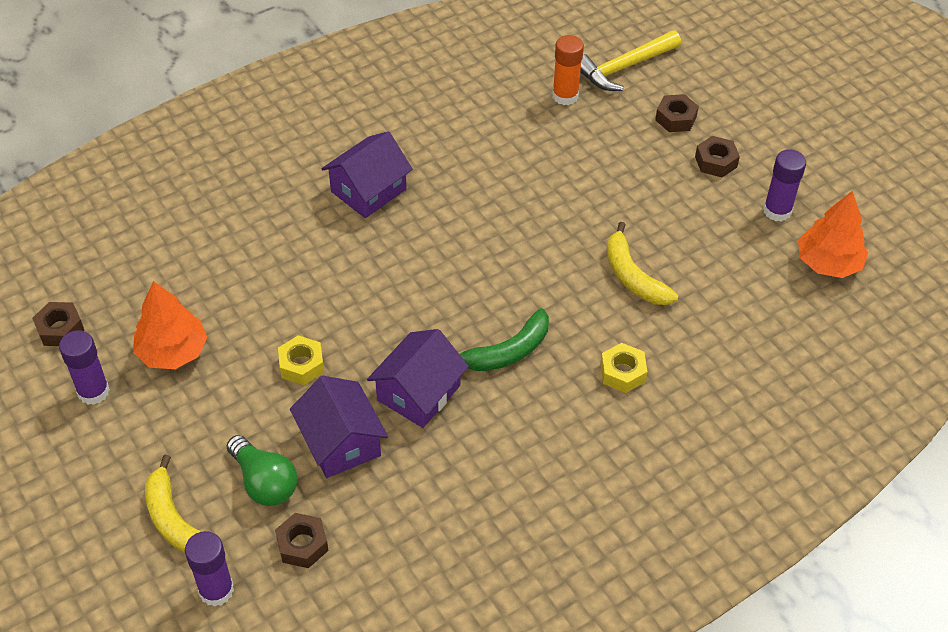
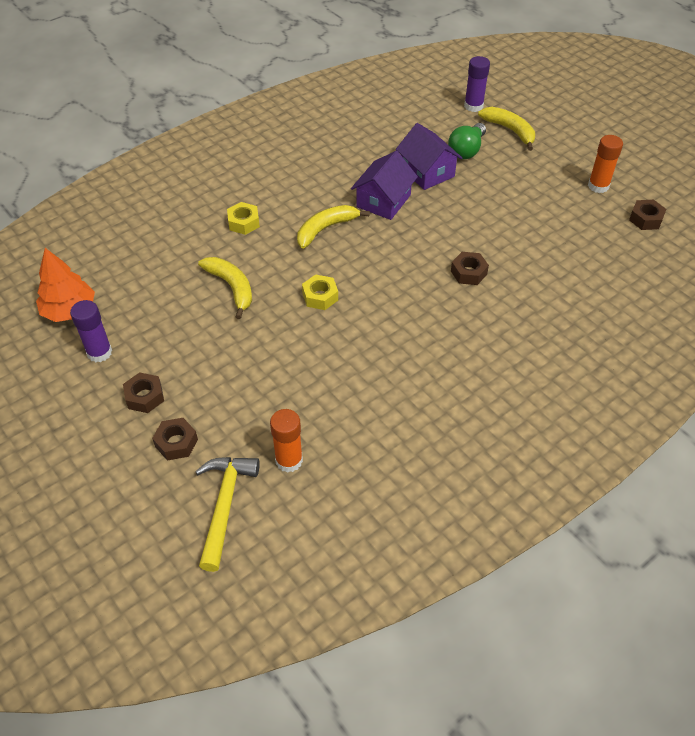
camera: 175 degrees right, 0 degrees up
purple glue stick [59,330,110,405] -> orange glue stick [588,135,623,193]
orange tree [133,281,207,369] -> none
green light bulb [227,435,297,506] -> green light bulb turned 105 degrees counterclockwise [448,123,486,159]
brown nut [275,513,329,568] -> brown nut moved to [451,252,489,285]
yellow nut [278,335,324,385] -> yellow nut moved to [302,274,338,310]
purple house [322,131,413,218] -> none
green banana [460,308,549,371] -> yellow banana [297,205,370,249]
yellow hammer [580,30,681,91] -> yellow hammer turned 45 degrees counterclockwise [195,457,260,572]

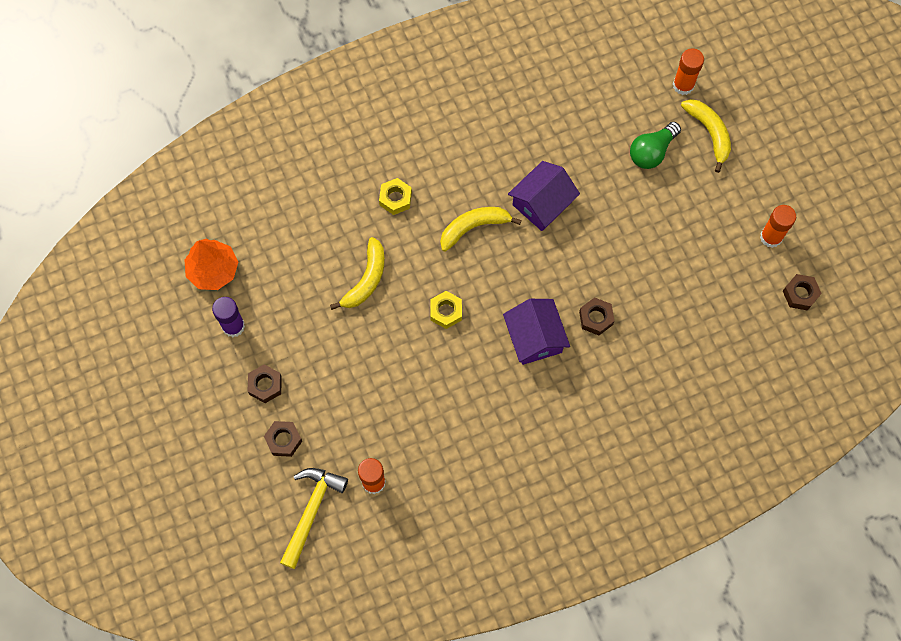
camera: 15 degrees right, 20 degrees up
yellow banana [198,257,252,319] -> yellow banana turned 45 degrees clockwise [330,237,385,310]
purple house [396,123,462,190] -> purple house moved to [503,299,570,365]
purple glue stick [464,56,490,112] -> orange glue stick [673,48,704,95]

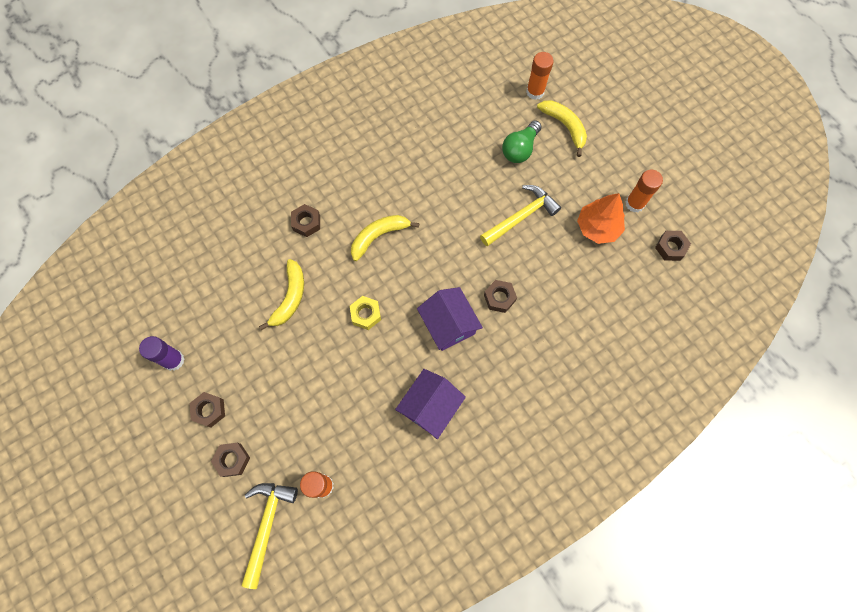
camera: 10 degrees left, 0 degrees up
orange tree [184,239,238,290] -> orange tree moved to [577,193,625,244]
yellow nut [379,178,412,215] -> brown nut [291,204,320,237]
purple house [508,161,580,231] -> purple house moved to [395,369,466,439]
none -> yellow hammer [480,185,561,246]

